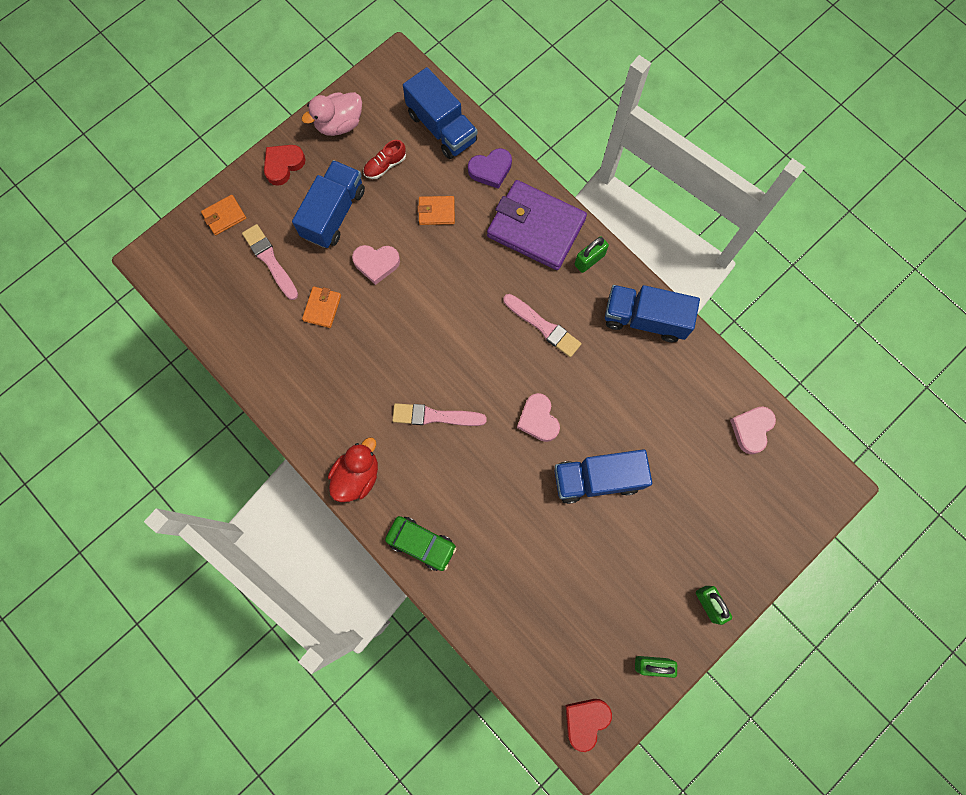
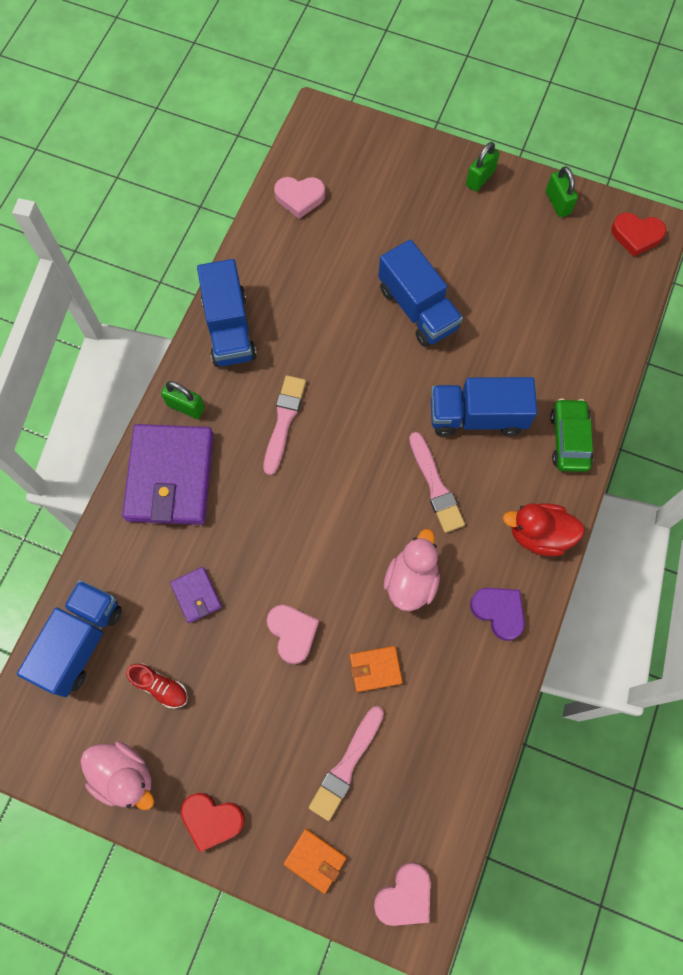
camera: 115 degrees left, 5 degrees down
blue truck [292,160,365,248] -> blue truck moved to [431,377,537,437]
orange wallet [418,196,455,225] -> purple wallet [170,567,222,623]
purple heart [468,148,512,189] -> purple heart moved to [470,588,525,641]
pink heart [517,393,560,442] -> pink heart moved to [374,862,431,926]
none -> pink duck [384,529,440,611]

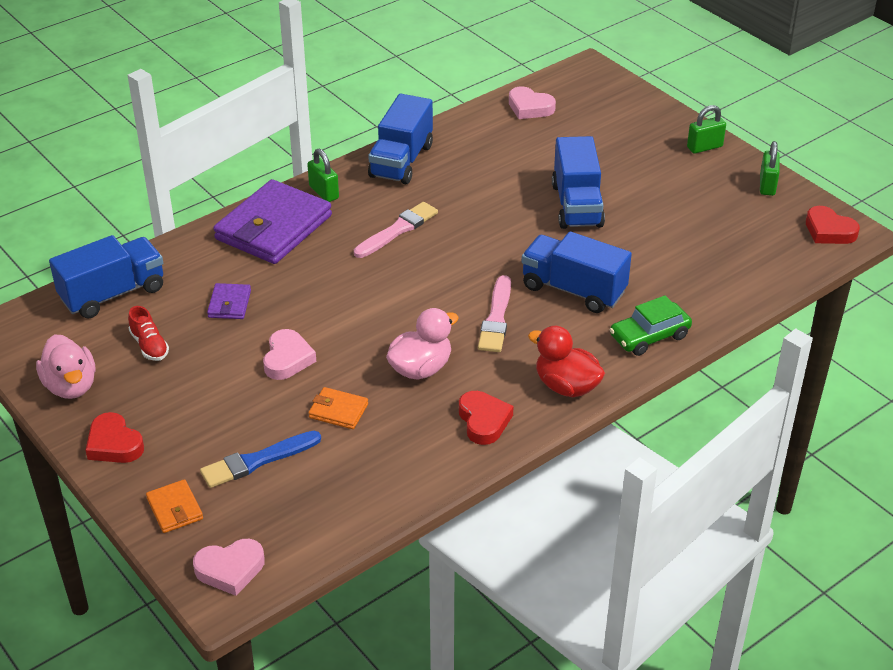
camera: 30 degrees right, 30 degrees down
pink brush [309,706,384,821] -> blue brush [200,431,321,488]
purple heart [470,588,525,641] -> red heart [459,391,514,445]
green car [550,398,593,472] -> green car turned 150 degrees counterclockwise [610,295,692,356]

